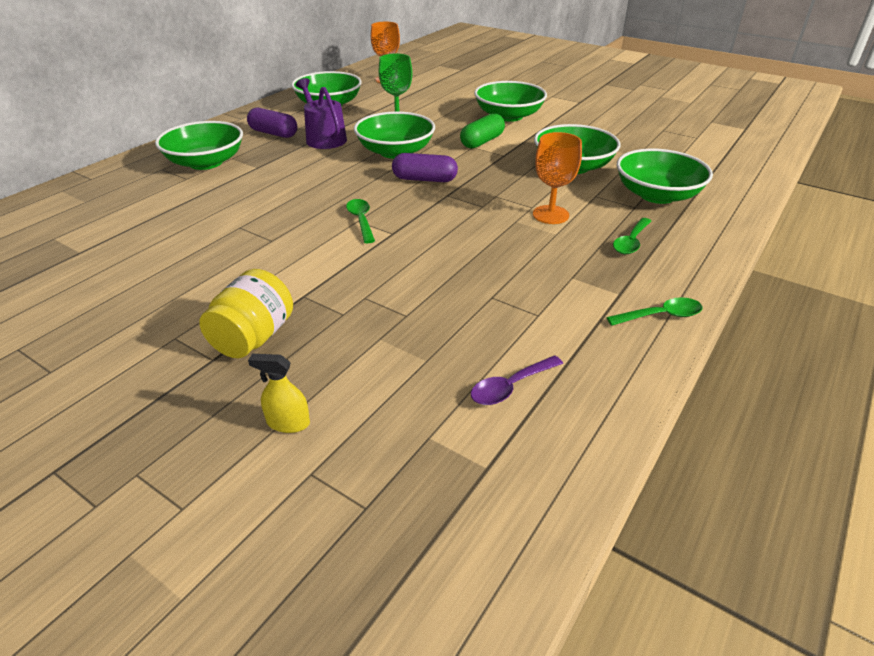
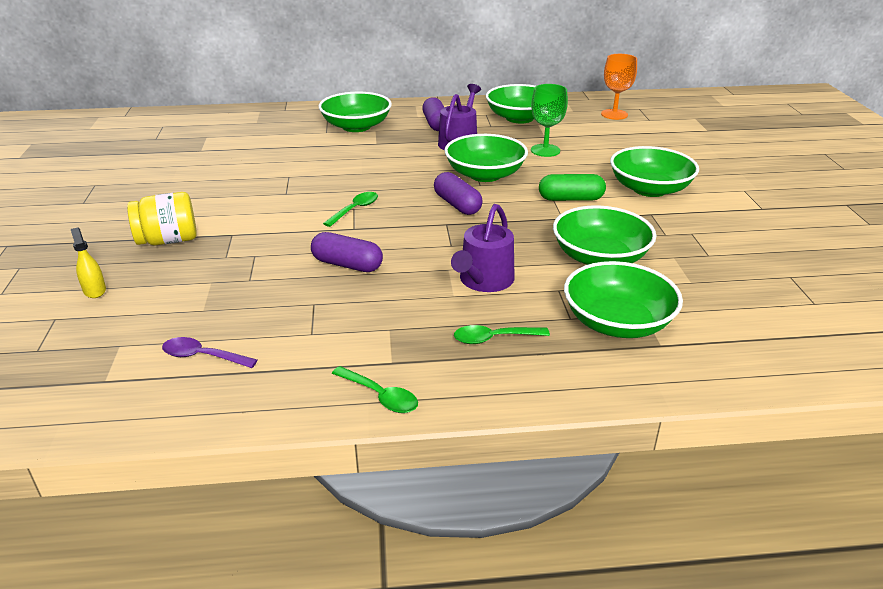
camera: 50 degrees right, 5 degrees down
orange goblet [533,132,582,224] -> purple watering can [451,204,515,292]
none -> purple capsule [311,232,383,272]

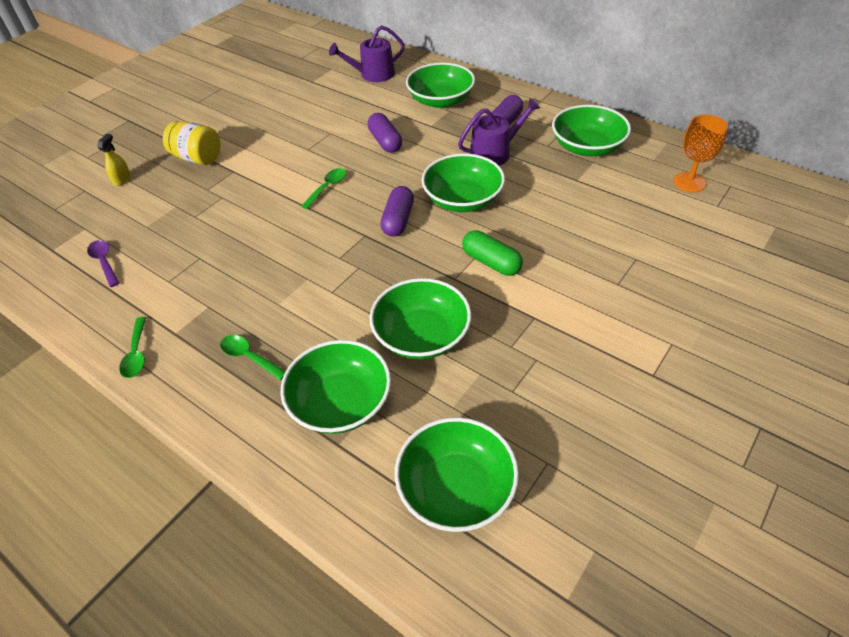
camera: 45 degrees right, 15 degrees up
purple capsule [311,232,383,272] -> purple capsule moved to [367,113,402,153]
green spoon [323,192,378,227] -> green spoon turned 45 degrees counterclockwise [301,168,346,209]
purple watering can [451,204,515,292] -> purple watering can moved to [329,25,405,82]
green goblet [531,84,568,157] -> none
green bowl [610,146,699,197] -> green bowl moved to [395,417,519,532]

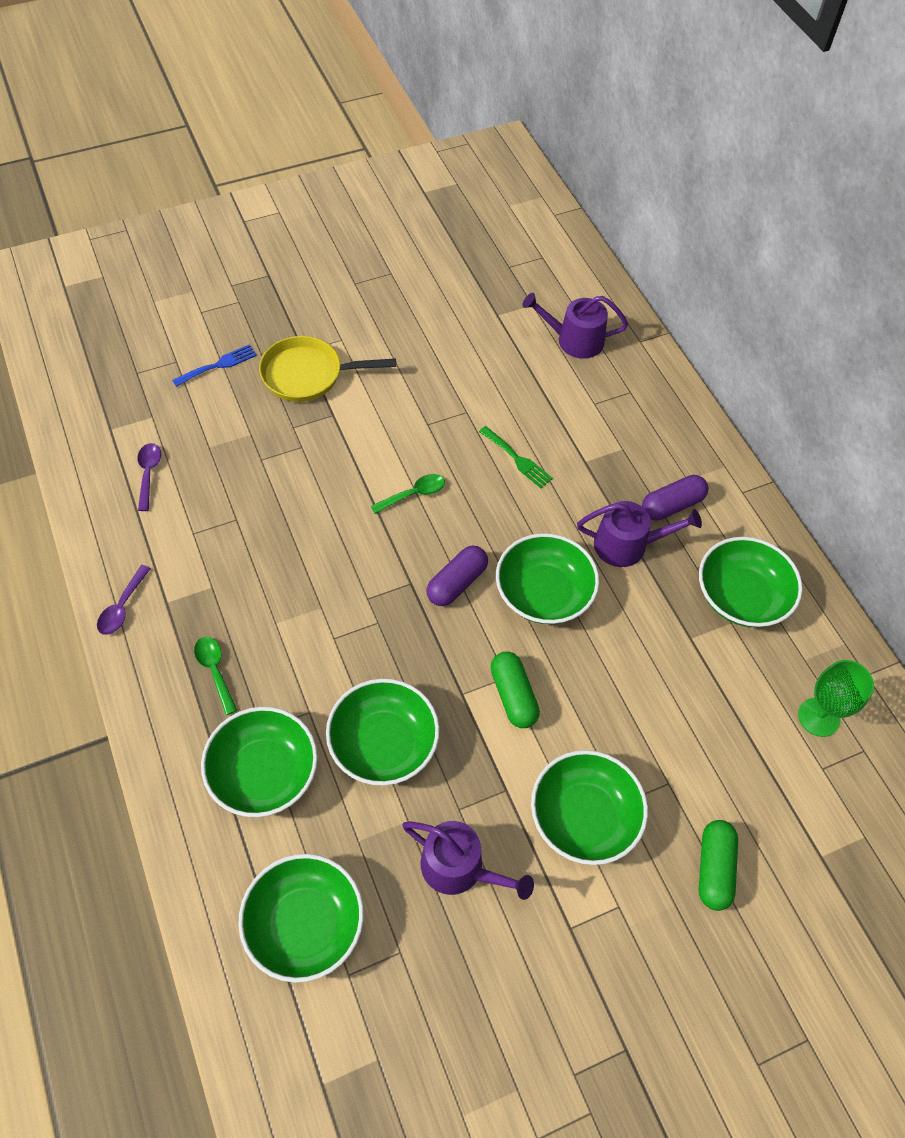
camera: 25 degrees right, 10 degrees up
yellow spray bottle [97,134,131,186] -> blue fork [172,345,257,387]
green spoon [119,317,146,378] -> purple spoon [97,565,151,635]
yellow jar [163,121,220,165] -> yellow pan [259,336,396,402]
purple capsule [367,113,402,153] -> green fork [479,426,553,488]
green bowl [406,62,475,108] -> green bowl moved to [531,750,648,865]
orange goblet [673,115,728,192] -> green goblet [798,660,874,737]
none -> purple watering can [402,821,534,900]
none -> green capsule [699,820,738,911]

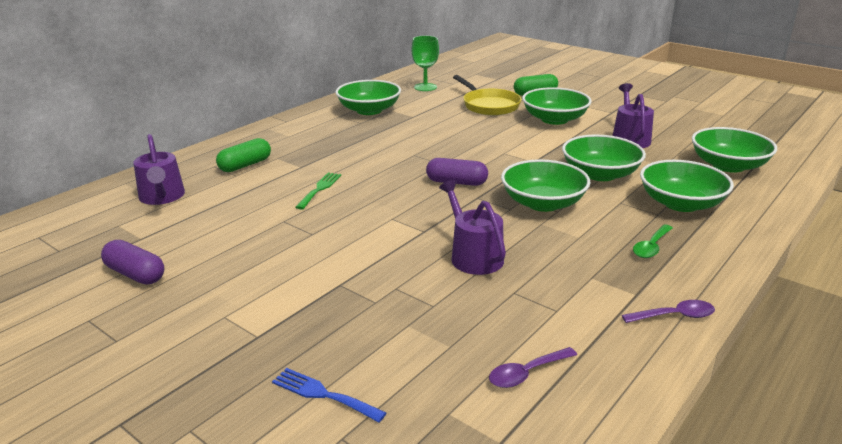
camera: 115 degrees left, 30 degrees down
yellow pan [259,336,396,402] -> yellow pan moved to [453,75,521,116]
green spoon [371,474,445,514] -> none
green capsule [490,652,540,728] -> green capsule moved to [216,138,271,172]
green bowl [496,533,599,624] -> green bowl moved to [501,159,591,212]
purple watering can [577,501,702,567] -> purple watering can moved to [439,180,506,275]
purple capsule [642,475,709,521] -> purple capsule moved to [101,240,164,285]

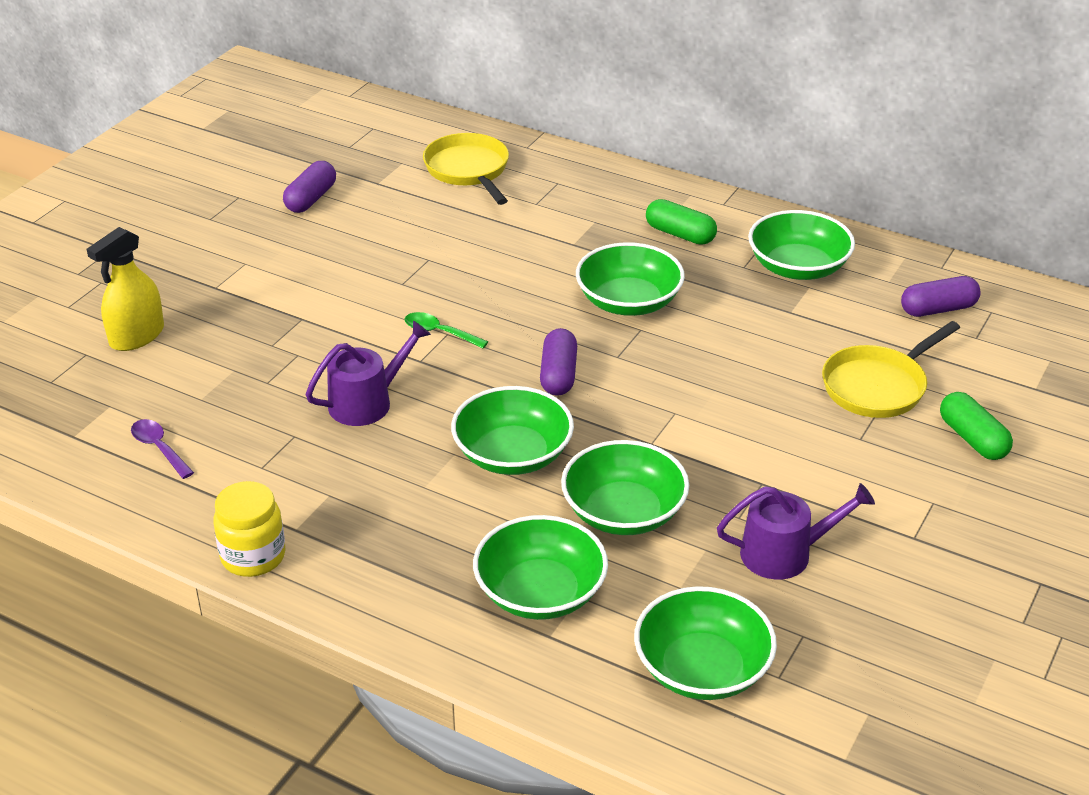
camera: 80 degrees right, 10 degrees up
purple watering can [133,134,185,205] -> yellow pan [423,133,509,205]
green capsule [216,138,271,172] -> green capsule moved to [646,199,717,245]
blue fork [272,368,386,422] -> yellow spray bottle [87,227,164,351]
green fork [295,172,341,210] -> none
green goblet [412,36,439,91] -> purple capsule [901,276,981,317]
green bowl [522,87,591,125] -> green bowl moved to [576,242,685,316]
purple spoon [622,300,715,323] -> yellow jar [213,481,286,577]
green spoon [633,224,673,258] -> green spoon moved to [405,312,488,348]

